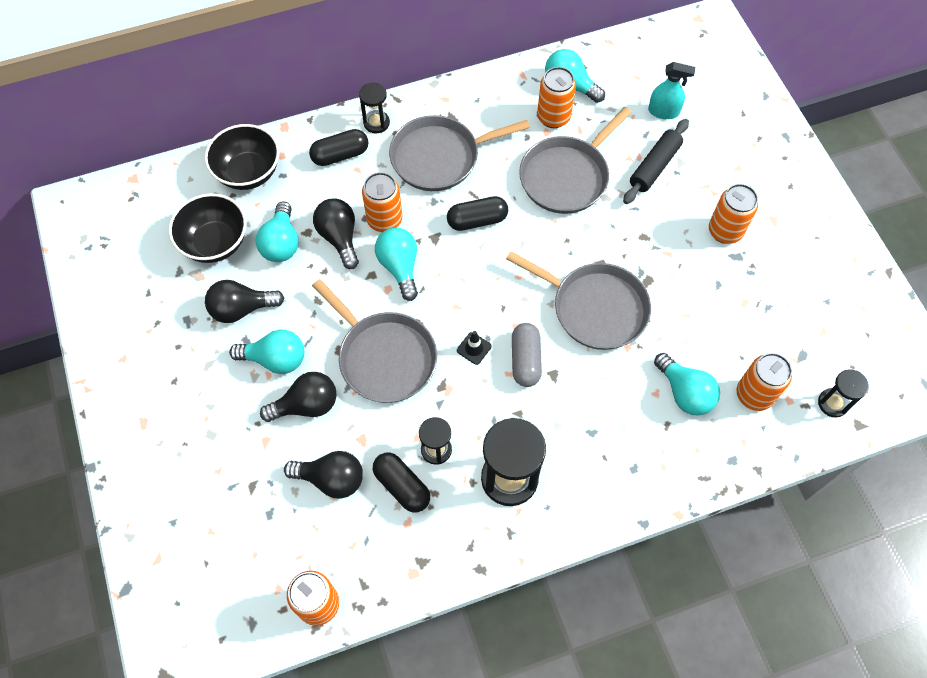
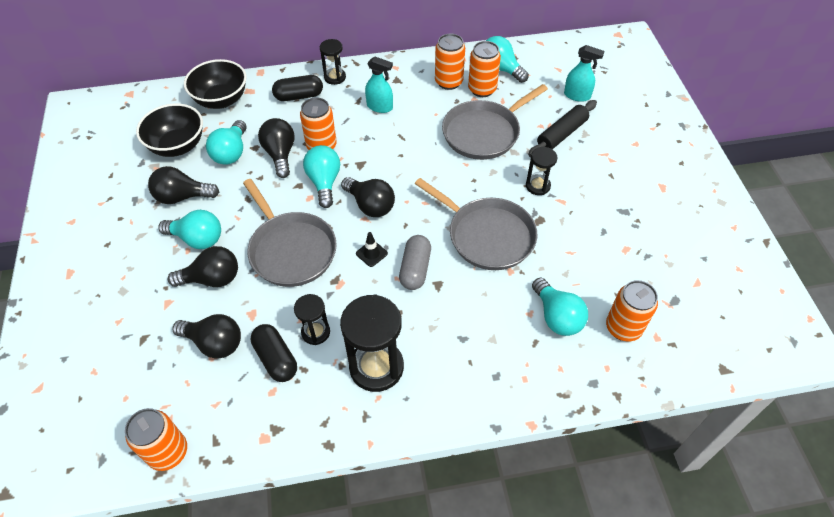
camera: 10 degrees right, 10 degrees down
grey pan [389,115,530,191] -> turquoise spray bottle [365,57,393,113]
black capsule [447,196,508,231] -> none
orange can [709,184,758,244] -> orange can moved to [435,34,465,90]
black hourglass [818,369,869,418] -> black hourglass moved to [526,147,557,195]
none -> black light bulb [341,177,395,217]

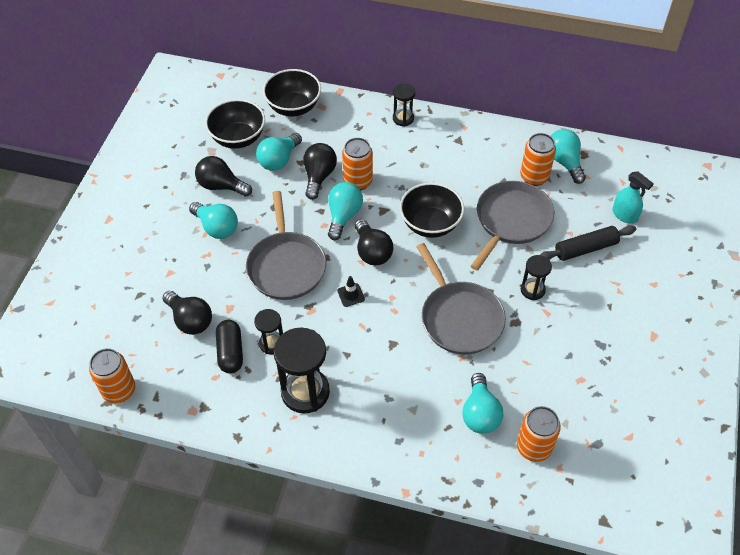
camera: 25 degrees right, 0 degrees up
black light bulb [168,246,238,287] -> none
black capsule [272,75,323,101] -> none
turquoise spray bottle [365,57,393,113] -> none
grey capsule [399,235,431,290] -> none
orange can [435,34,465,90] -> none
grey pan [442,84,548,160] -> grey pan turned 135 degrees clockwise [471,181,554,271]
none -> black bowl [400,183,464,238]

